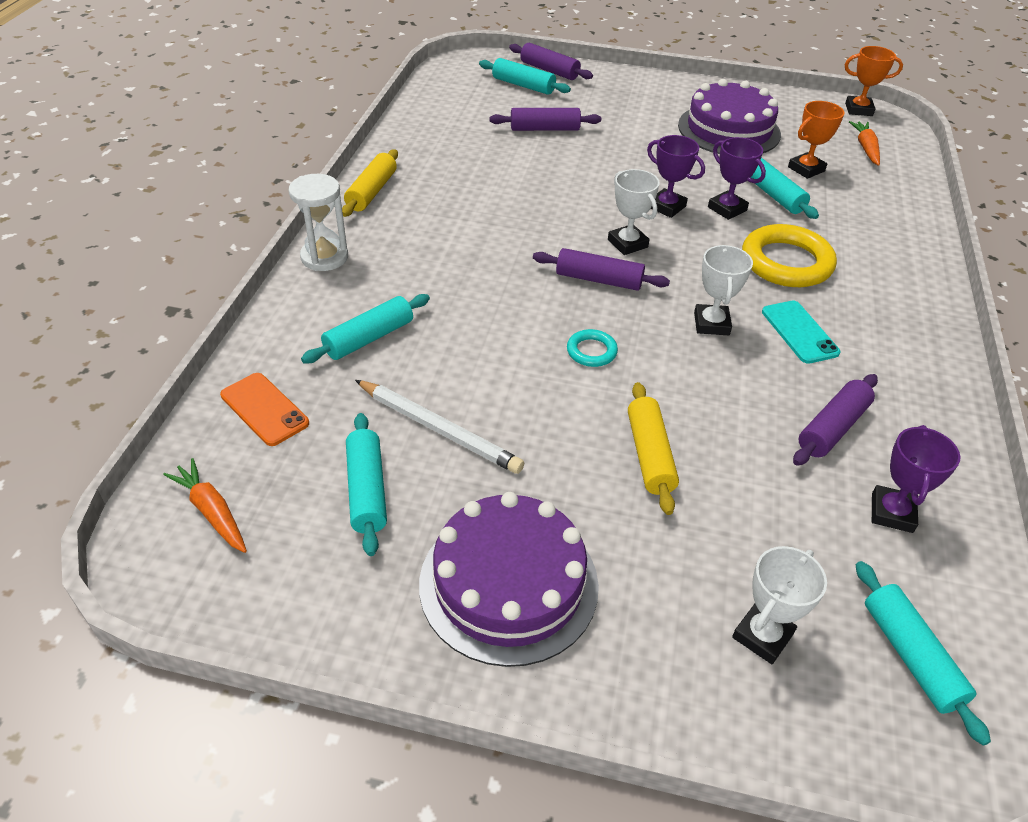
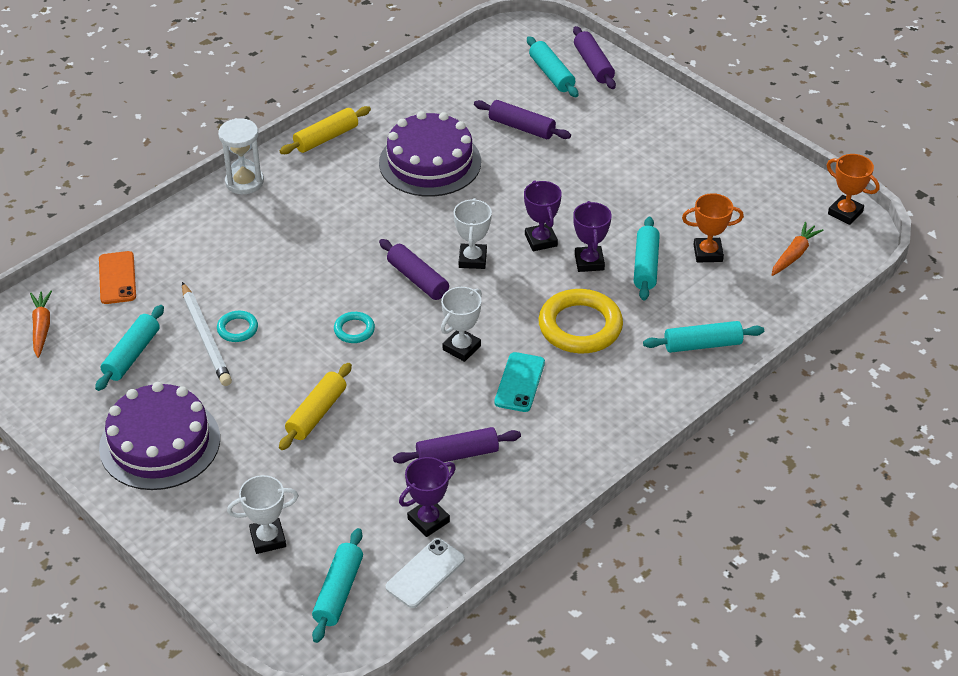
camera: 35 degrees right, 0 degrees up
turquoise rolling pin [301,294,430,363] -> turquoise rolling pin moved to [643,321,764,353]
purple cake [678,79,781,154] -> purple cake moved to [379,111,481,197]
none -> turquoise ring [217,311,258,342]
none -> white phone [385,538,465,608]

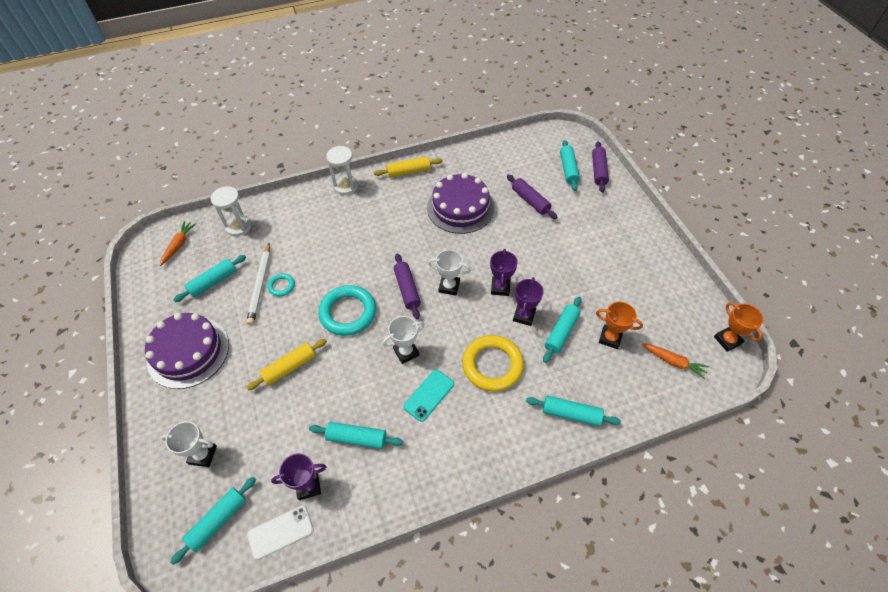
camera: 25 degrees right, 10 degrees up
orange phone [99,251,136,304] -> white hourglass [210,186,252,236]
turquoise ring [334,312,375,343] -> turquoise ring [318,285,376,336], size x2.05
purple rolling pin [393,427,521,464] -> turquoise rolling pin [309,422,403,449]
white trophy [454,198,492,269] -> white trophy turned 75 degrees clockwise [428,250,471,296]
orange carrot [772,222,824,276] -> orange carrot turned 60 degrees clockwise [641,344,709,379]

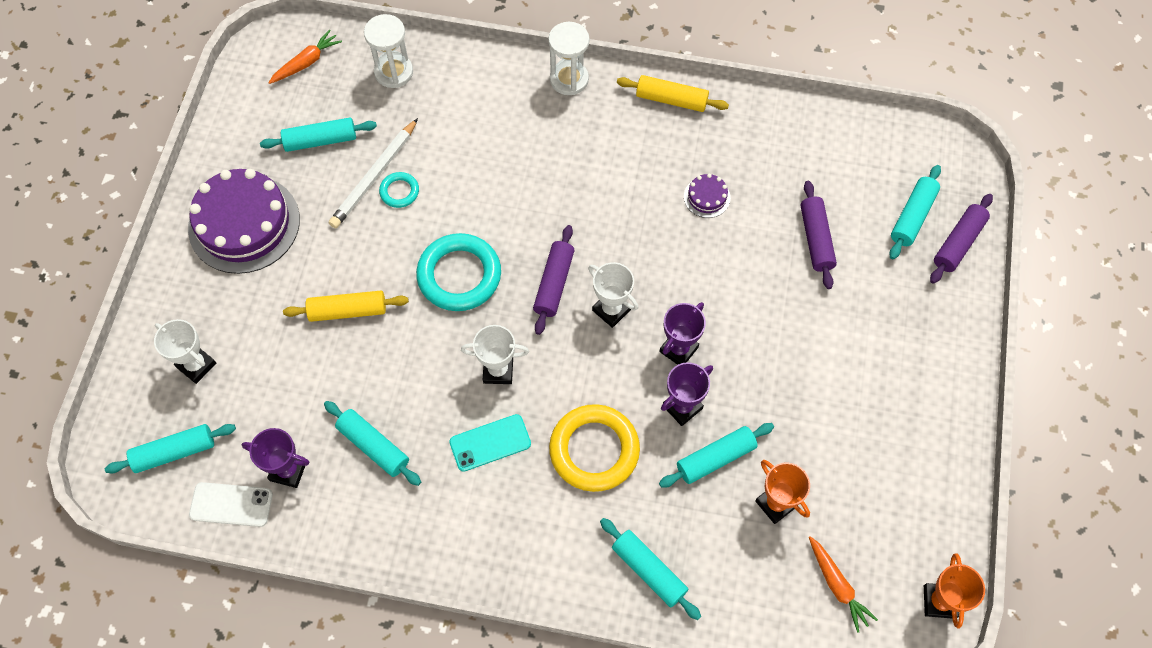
camera: 30 degrees right, 10 degrees up
purple cake [427,173,494,234] -> purple cake [684,174,731,218], size x0.43

